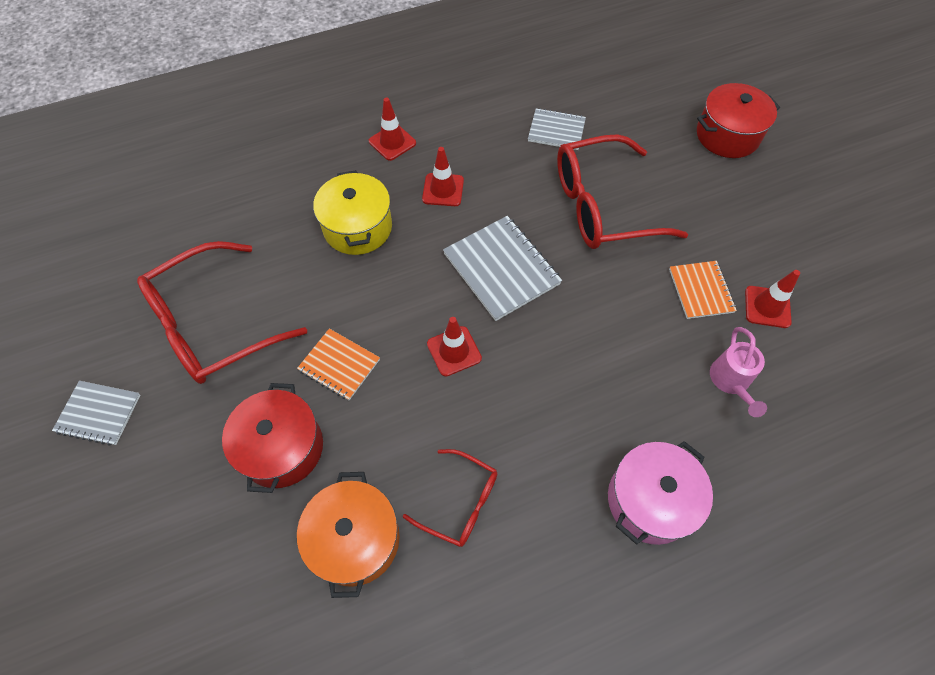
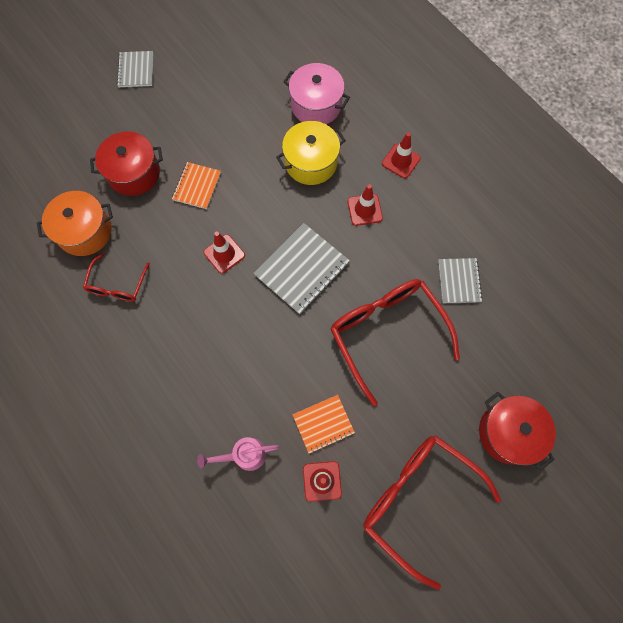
camera: 75 degrees right, 10 degrees up
red glasses [137,241,307,384] -> red glasses moved to [363,435,501,590]
pink pot [608,441,713,545] -> pink pot moved to [283,63,350,124]

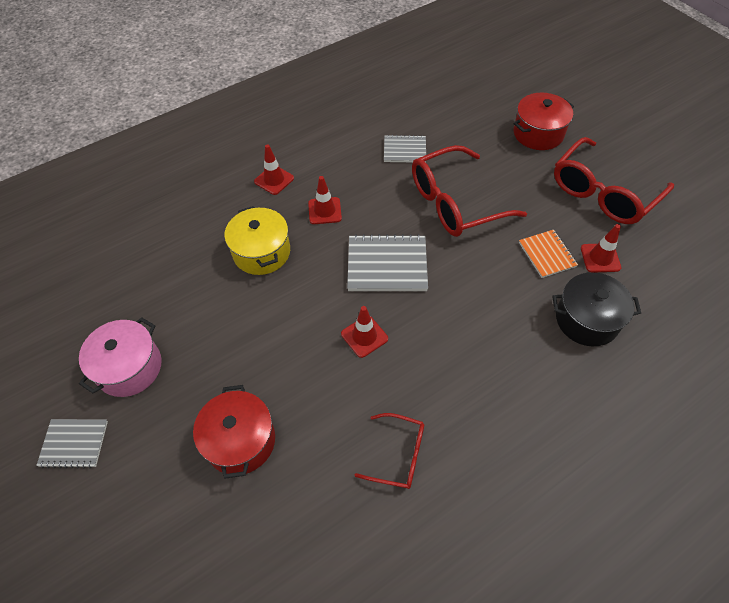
camera: 85 degrees left, 15 degrees down
orange pot [37,191,113,256] -> none
orange notebook [172,162,221,209] -> none
pink watering can [197,437,279,471] -> black pot [552,272,641,346]
grey notebook [254,223,350,314] -> grey notebook turned 45 degrees counterclockwise [347,234,428,291]
pink pot [283,63,350,124] -> pink pot moved to [79,317,162,397]

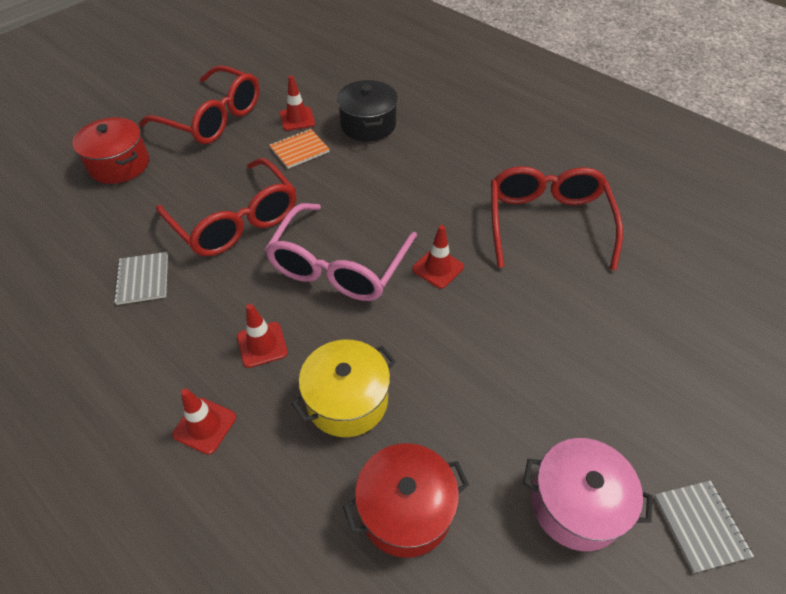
camera: 105 degrees left, 5 degrees down
red pot [193,385,275,479] -> red pot moved to [343,443,469,558]
grey notebook [347,234,428,291] -> pink glasses [265,203,417,301]
red glasses [355,413,424,489] -> red glasses [491,166,623,270], size x1.89

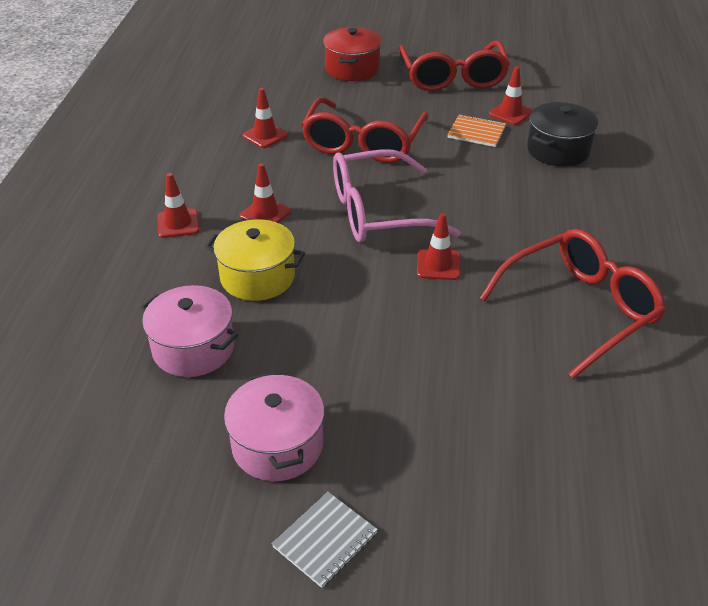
camera: 55 degrees right, 10 degrees down
grey notebook [113,252,168,305] -> red traffic cone [242,88,288,148]
red pot [343,443,469,558] -> pink pot [141,285,238,377]

